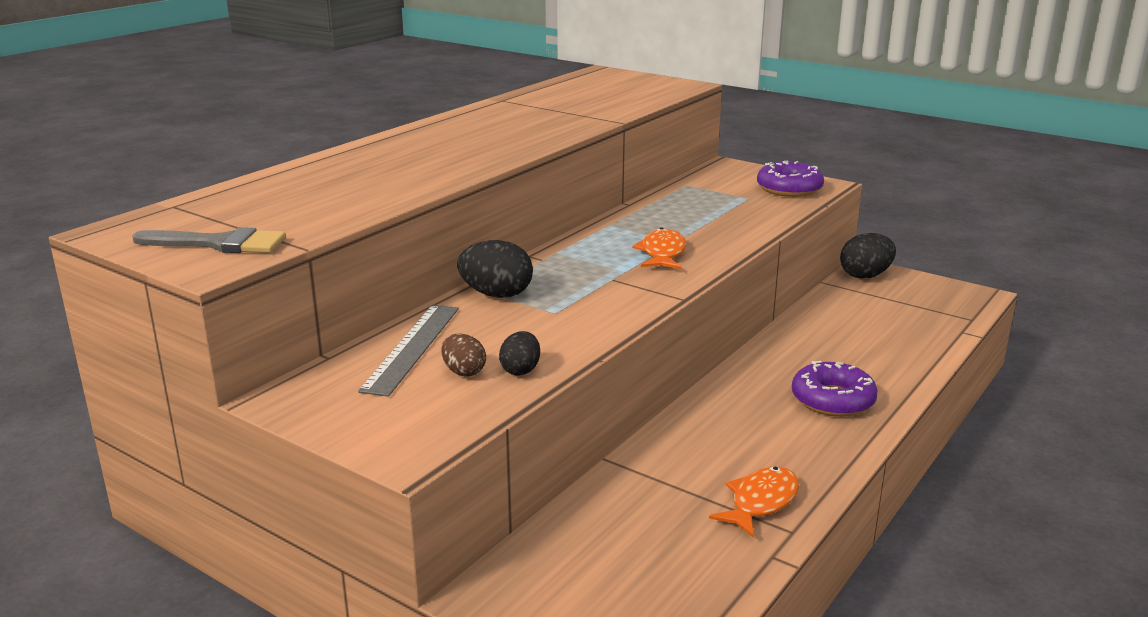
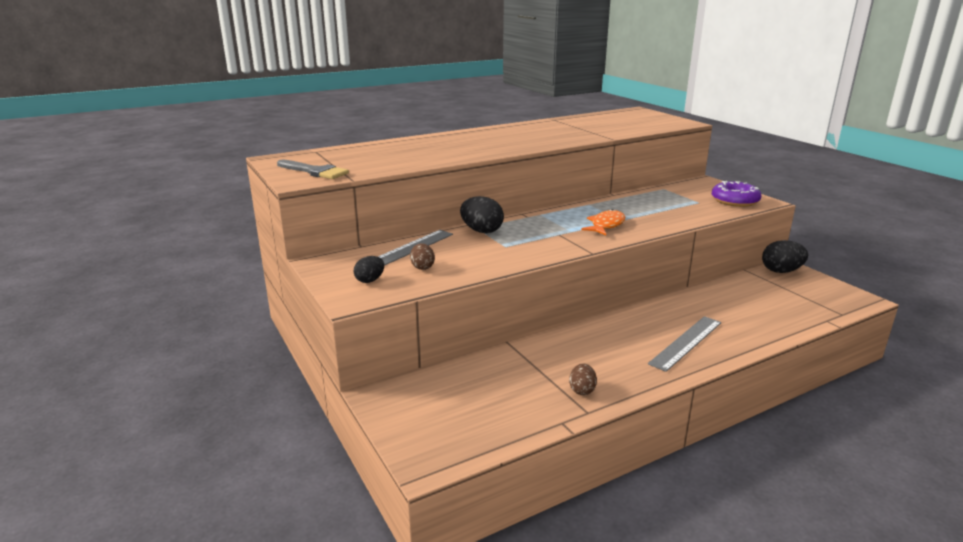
camera: 25 degrees right, 0 degrees up
black egg [499,331,540,375] -> black egg moved to [354,256,384,283]
orange fish [709,467,799,538] -> brown egg [569,363,597,395]
purple donut [792,361,878,417] -> grey ruler [648,316,721,372]

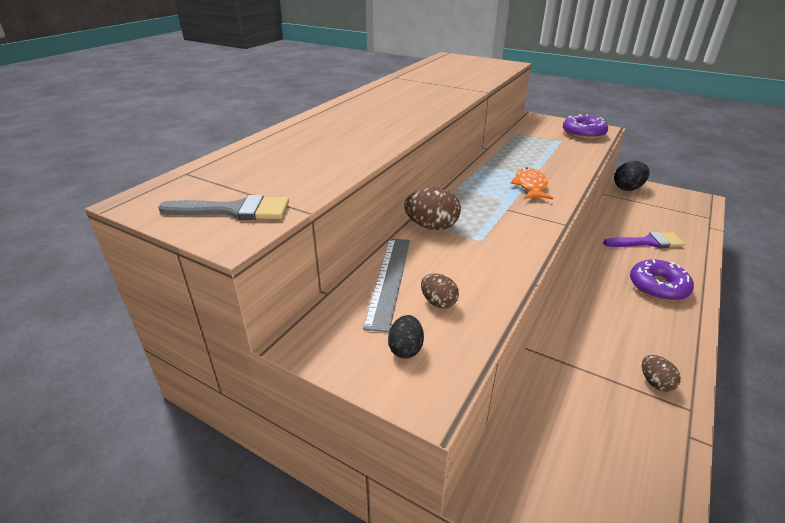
camera: 30 degrees left, 10 degrees up
black egg [460,196,504,233] -> brown egg [404,187,461,230]
grey ruler [648,316,721,372] -> purple donut [630,260,694,301]
none -> purple brush [603,232,685,248]

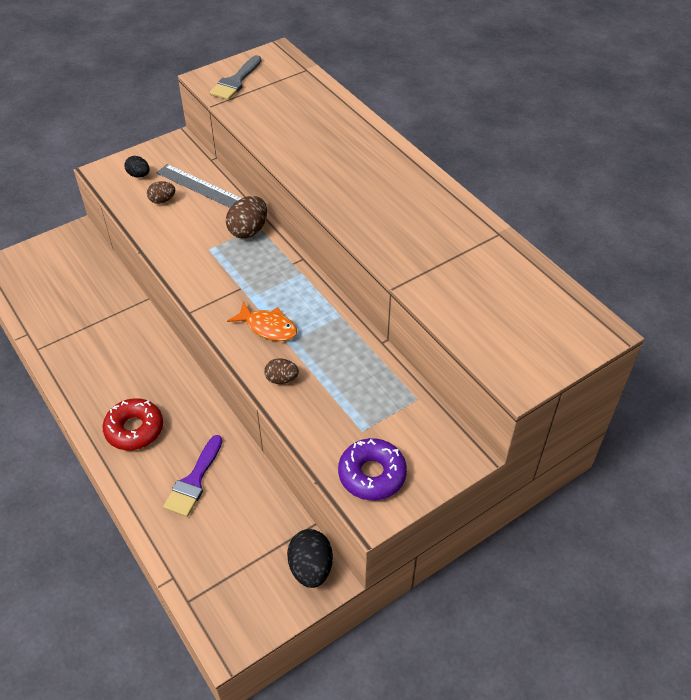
camera: 115 degrees right, 15 degrees up
purple donut [630,260,694,301] -> red donut [103,398,163,450]
brown egg [642,355,681,392] -> brown egg moved to [264,358,299,384]

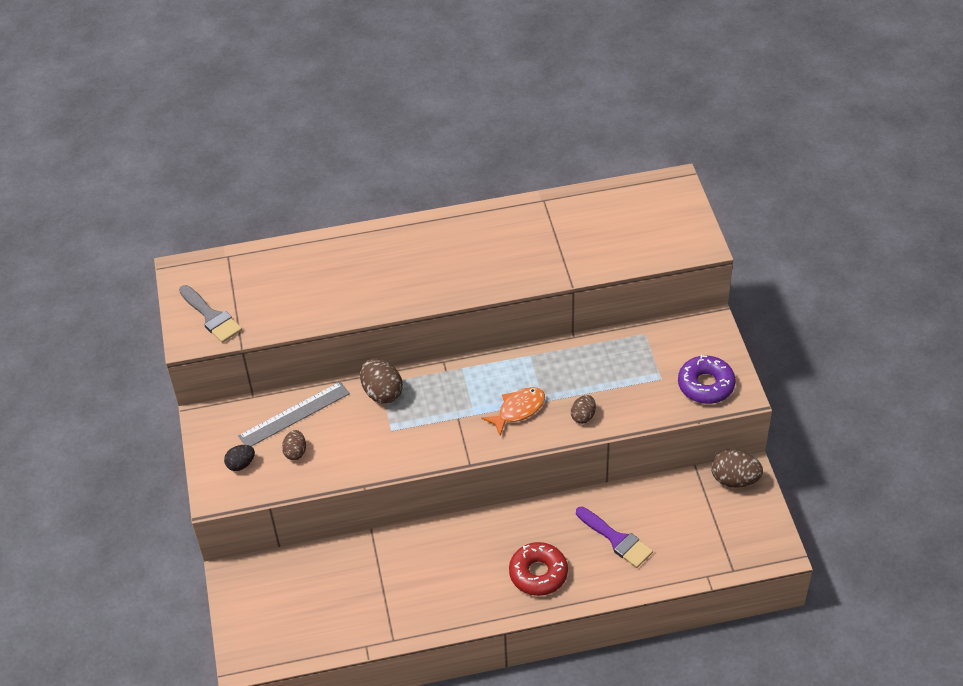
camera: 65 degrees left, 0 degrees up
black egg [287,529,333,588] -> brown egg [711,449,763,488]

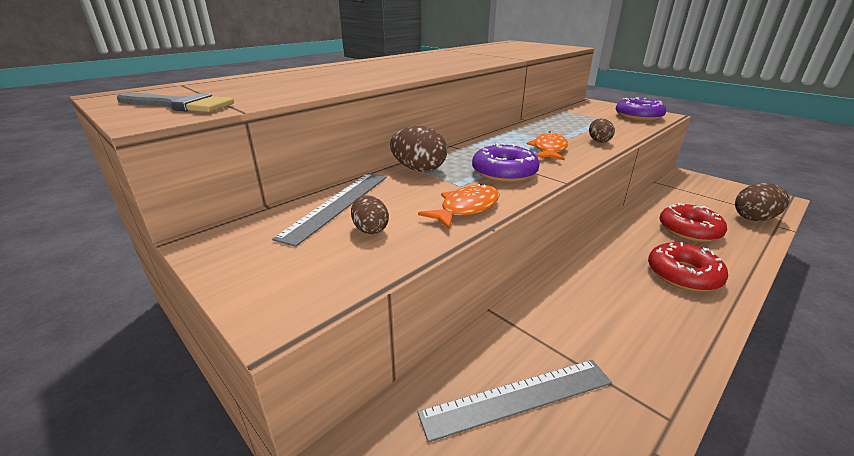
camera: 35 degrees left, 20 degrees down
black egg [224,445,255,471] -> none
purple brush [576,507,653,568] -> red donut [660,203,727,242]
brown egg [711,449,763,488] -> brown egg moved to [735,183,790,221]
none -> grey ruler [417,360,612,442]
none -> orange fish [418,183,499,229]
none -> purple donut [472,143,540,183]

